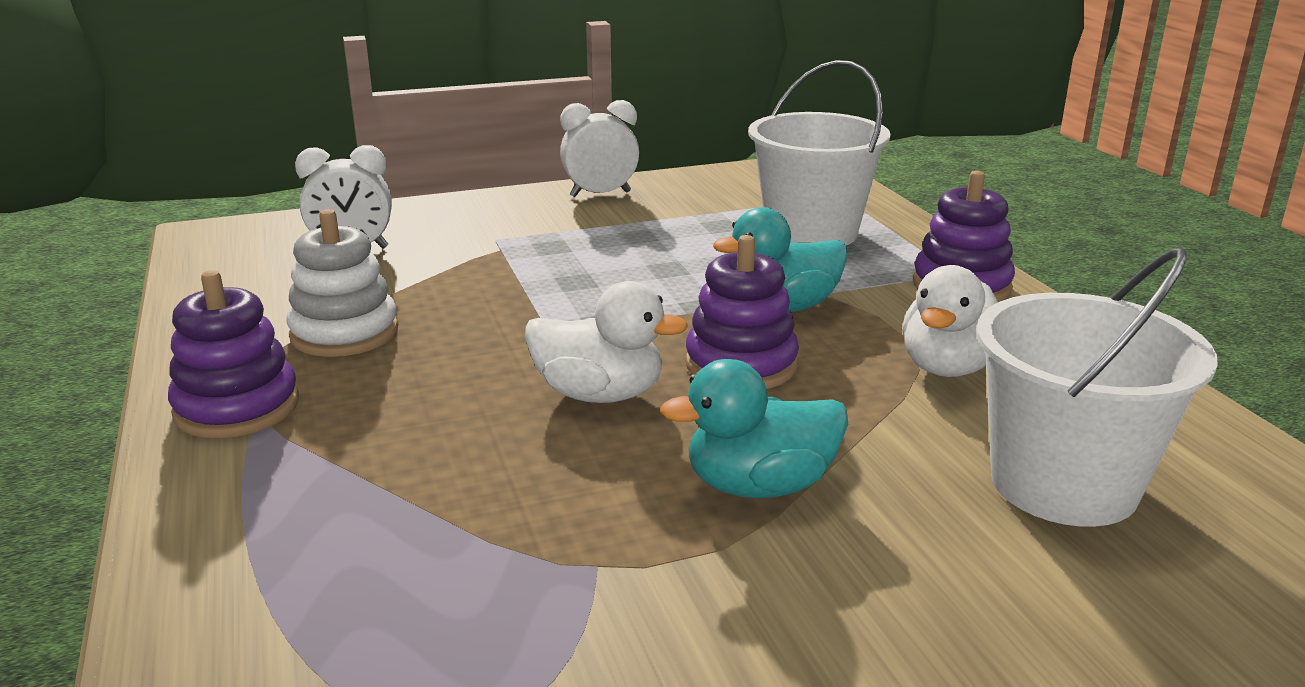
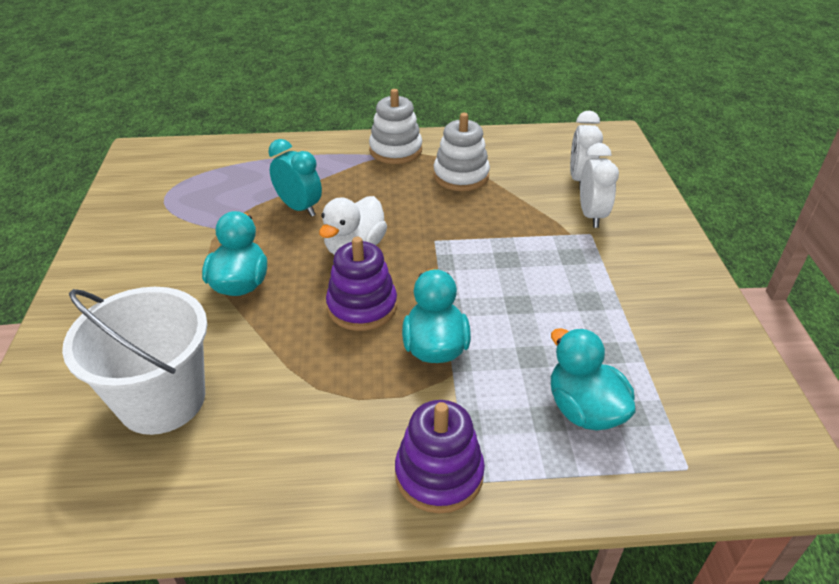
camera: 105 degrees right, 15 degrees up
purple stacking toy [168,270,299,438] -> white stacking toy [369,89,422,164]
white clock [560,100,639,197] -> white clock moved to [580,143,619,228]
white bucket [748,60,891,246] -> turquoise duck [551,328,636,431]
white duck [902,265,998,377] -> none
none -> turquoise clock [268,139,322,217]

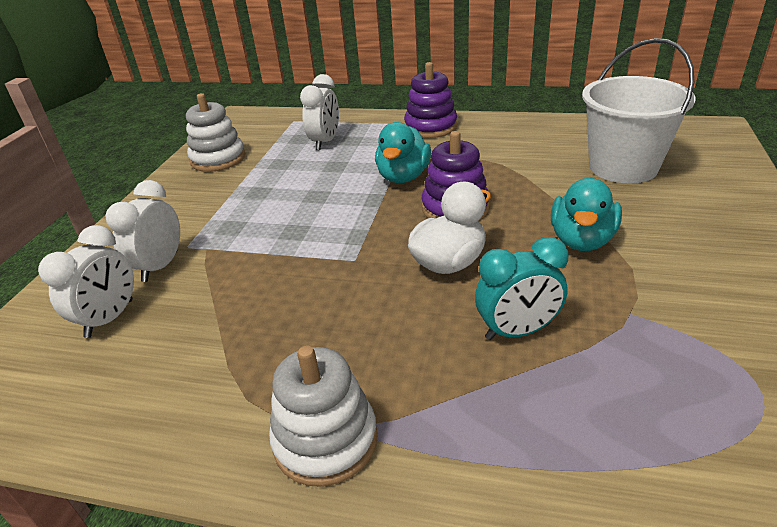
camera: 160 degrees left, 5 degrees down
turquoise clock [268,139,322,217] -> turquoise clock turned 75 degrees counterclockwise [475,237,568,340]
white stacking toy [433,113,490,191] -> white stacking toy moved to [186,93,245,172]
turquoise duck [551,328,636,431] -> white clock [300,74,339,150]

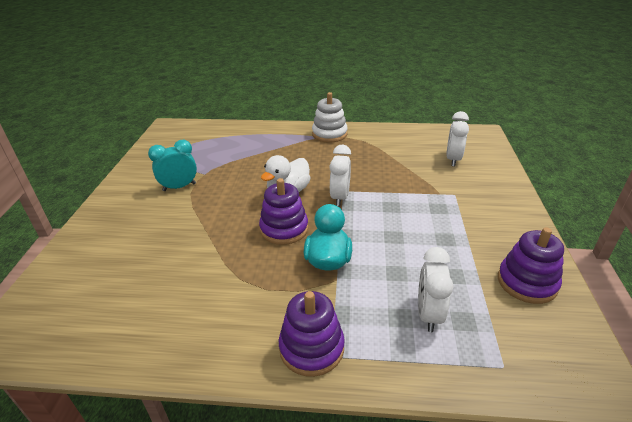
camera: 170 degrees right, 0 degrees up
white clock [106,180,180,282] -> white clock moved to [329,144,351,206]
white stacking toy [186,93,245,172] -> purple stacking toy [498,227,564,304]
turquoise clock [475,237,568,340] -> turquoise clock moved to [148,140,197,191]
turquoise duck [551,178,622,251] -> none
white bucket [582,38,696,183] -> none

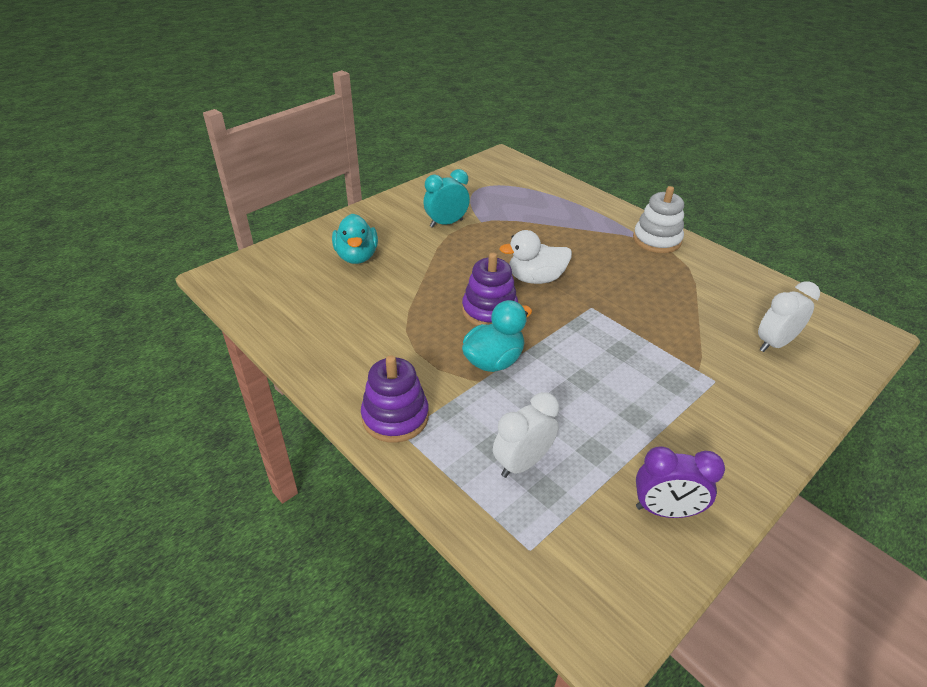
camera: 40 degrees right, 5 degrees up
turquoise clock [148,140,197,191] -> turquoise clock turned 45 degrees counterclockwise [423,169,470,228]
white clock [329,144,351,206] -> none
purple stacking toy [498,227,564,304] -> purple clock [636,446,725,518]
none -> turquoise duck [332,213,378,264]

